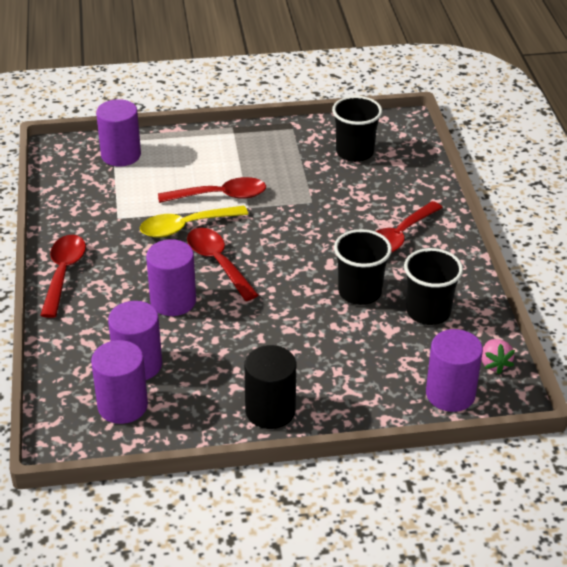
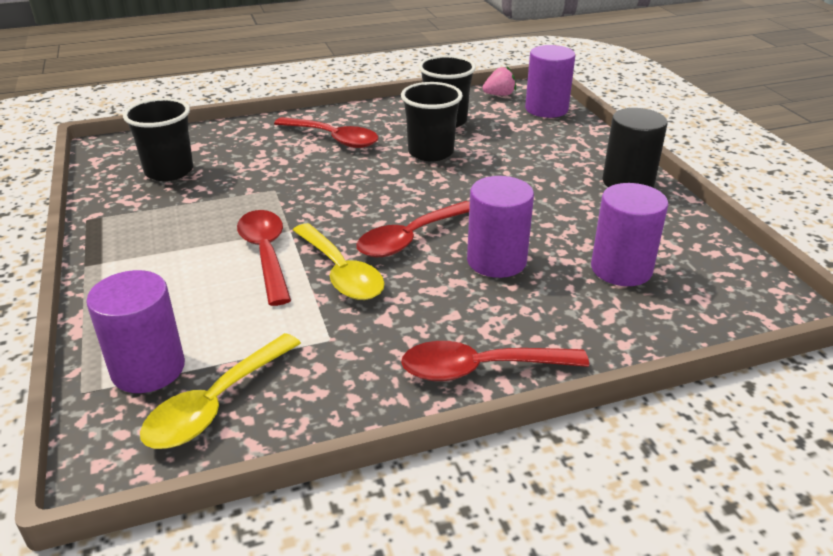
camera: 100 degrees left, 5 degrees down
purple cylinder [91,340,148,424] -> none
none -> yellow spoon [140,333,301,449]

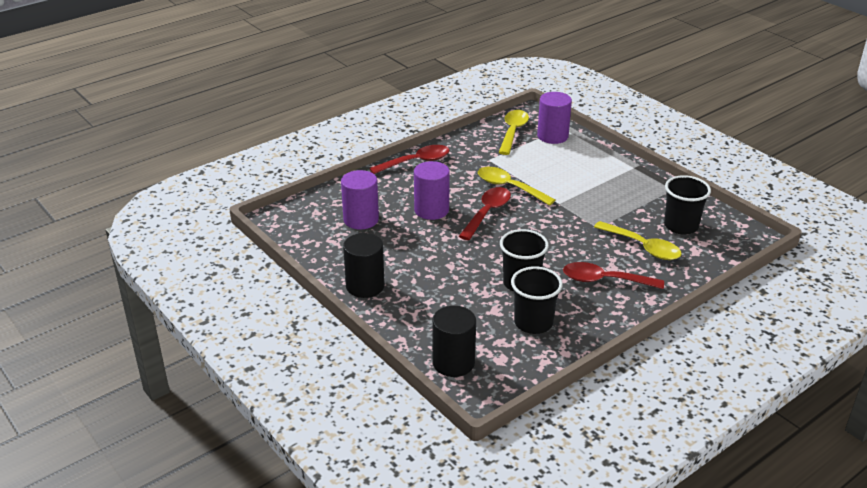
camera: 160 degrees right, 0 degrees up
red spoon [237,210,291,306] -> none
pink strawberry [483,66,516,96] -> none
purple cylinder [525,45,575,118] -> black cylinder [432,306,476,377]
none -> yellow spoon [594,221,682,260]

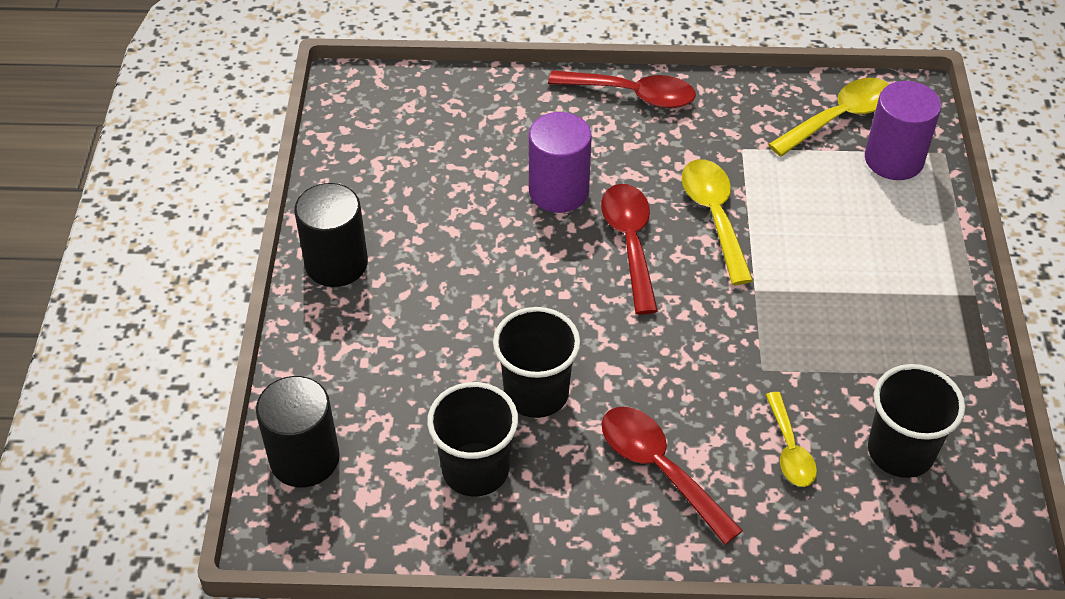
camera: 40 degrees right, 15 degrees up
purple cylinder [341,170,379,229] -> none
red spoon [459,187,511,240] -> red spoon turned 75 degrees counterclockwise [601,184,658,314]
yellow spoon [594,221,682,260] -> yellow spoon [766,392,817,487], size x0.64

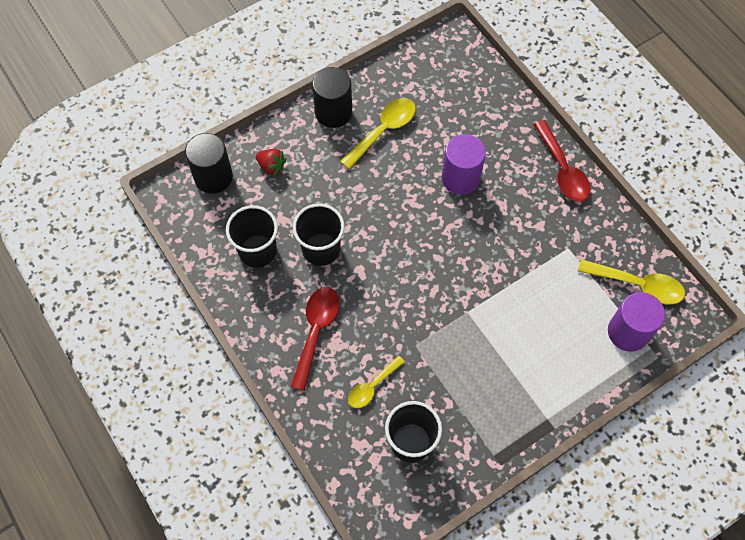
camera: 55 degrees right, 15 degrees up
red spoon [601,184,658,314] -> none
yellow spoon [682,159,753,285] -> yellow spoon moved to [340,98,416,169]
none -> red strawberry [256,149,286,176]

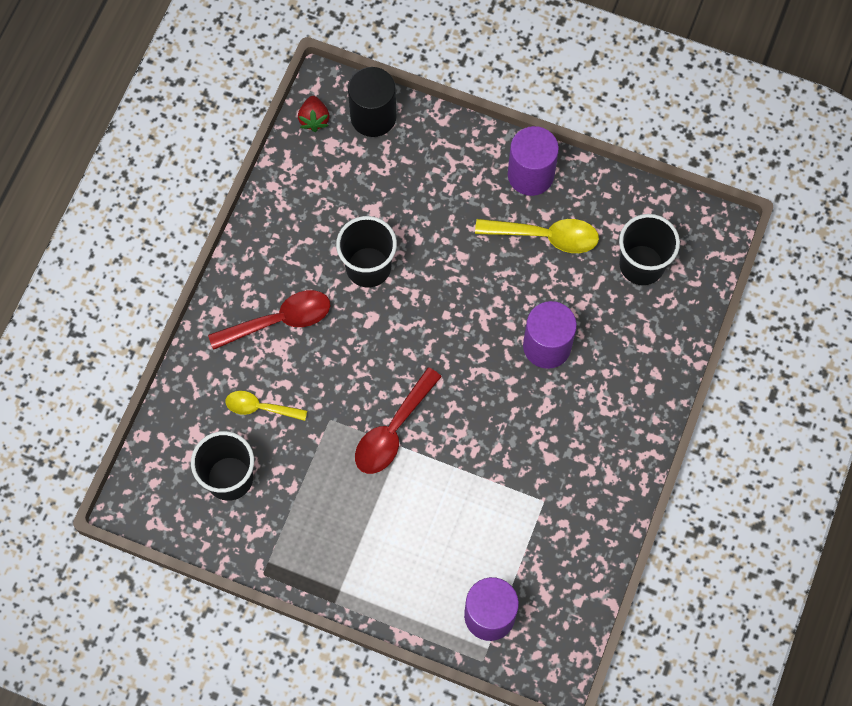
camera: 55 degrees right, 5 degrees up
black cup [226,205,278,268] -> black cup moved to [619,214,680,285]
red strawberry [256,149,286,176] -> red strawberry moved to [298,96,330,132]
black cylinder [312,67,352,128] -> purple cylinder [508,126,559,196]
red spoon [533,120,591,202] -> red spoon moved to [355,367,442,474]
yellow spoon [578,259,685,305] -> none

